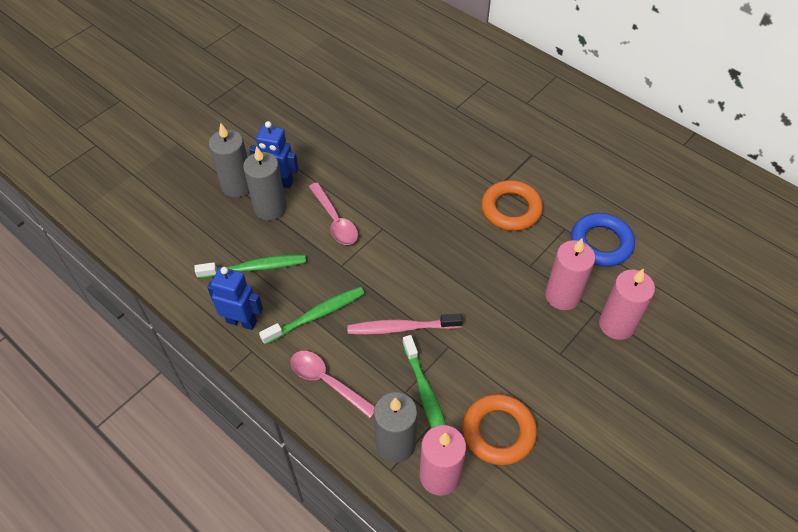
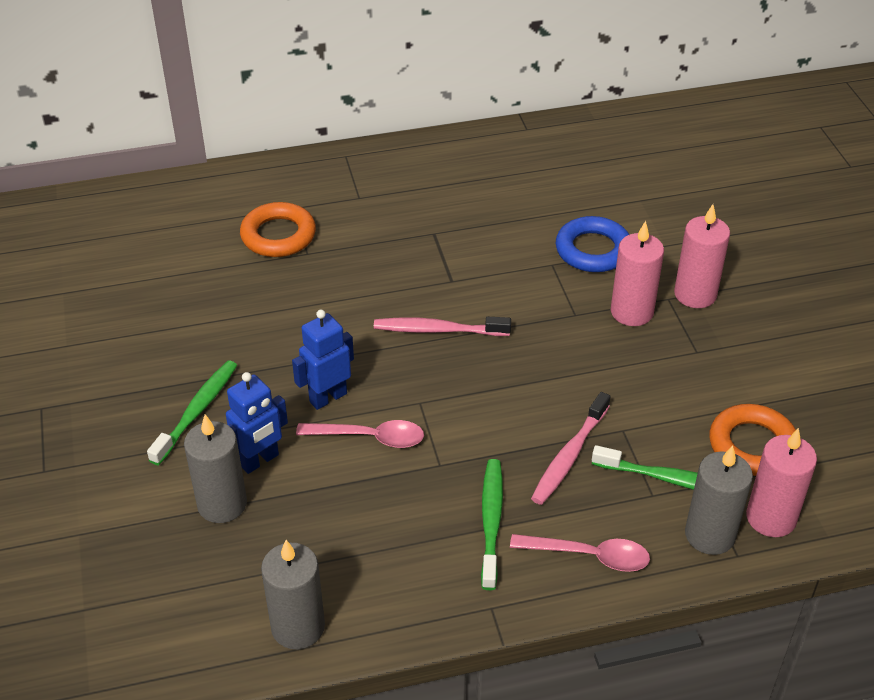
camera: 55 degrees left, 10 degrees down
green toothbrush [195,255,306,279] -> green toothbrush moved to [147,361,237,465]
blue robot [207,267,263,330] -> blue robot moved to [292,310,354,410]
grey candle [243,146,287,221] -> grey candle moved to [261,540,325,649]
pink spoon [290,351,375,418] -> pink spoon turned 150 degrees counterclockwise [510,534,650,572]
orange ring [481,180,543,231] -> orange ring moved to [240,202,316,257]
none -> pink toothbrush [374,317,511,336]

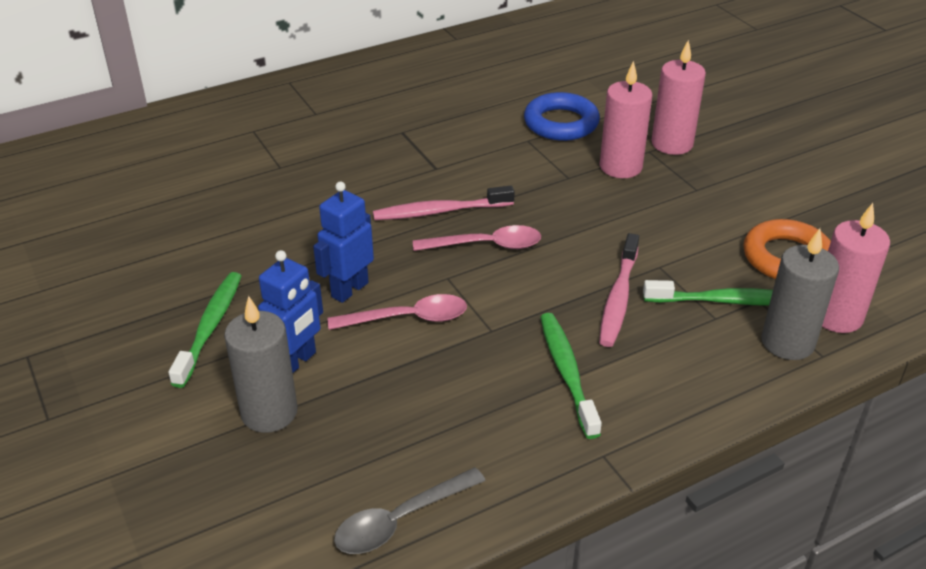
camera: 15 degrees left, 5 degrees down
orange ring [240,202,316,257] -> none
grey candle [261,540,325,649] -> grey spoon [334,467,486,554]
pink spoon [510,534,650,572] -> pink spoon moved to [413,225,541,251]

